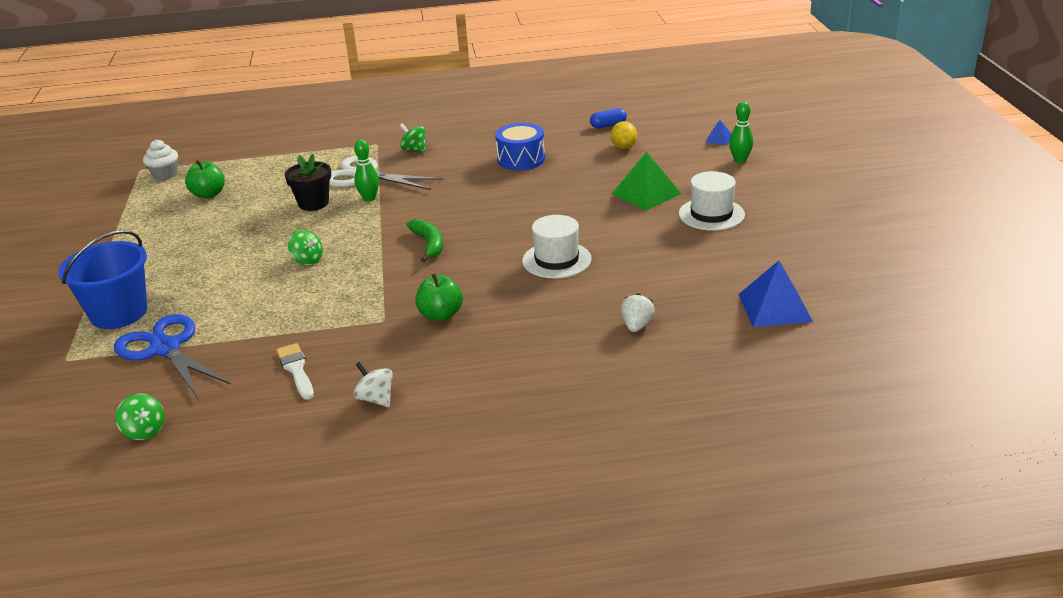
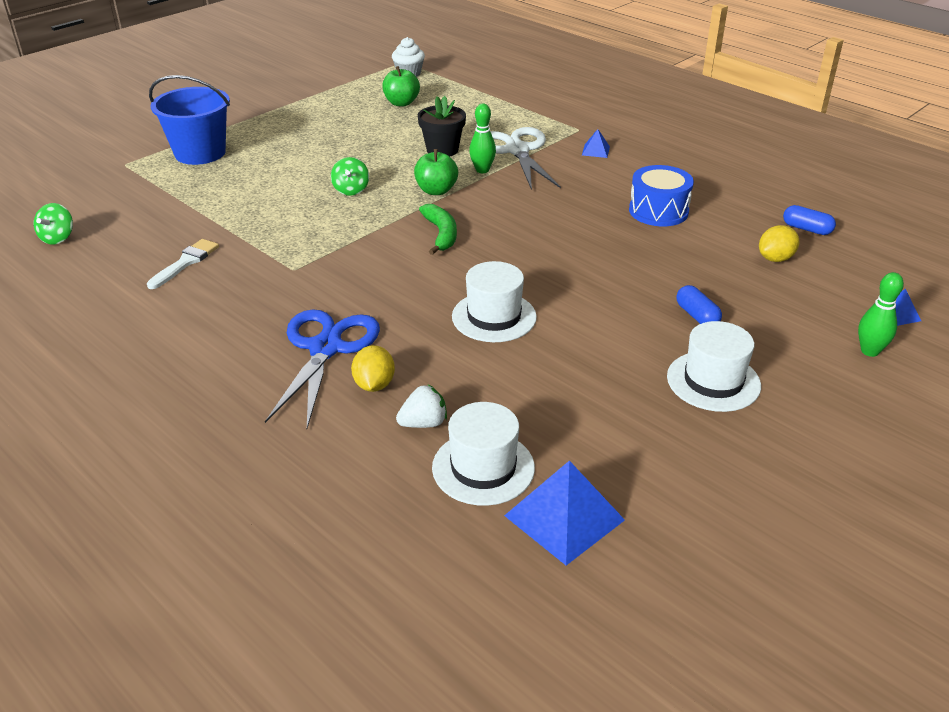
camera: 50 degrees right, 5 degrees up
blue scissors [114,314,231,398] -> blue scissors moved to [265,309,380,428]
white spinning top [353,361,393,407] -> none
green spinning top [400,124,426,152] -> blue pyramid [582,129,610,158]
green banana [407,219,443,262] -> green banana turned 45 degrees counterclockwise [419,204,457,255]
green apple [416,273,463,321] -> green apple moved to [414,149,458,195]
green pyramid [612,152,681,211] -> blue capsule [676,285,722,324]
none -> yellow lemon [351,345,395,392]
none -> white hat [432,402,535,506]

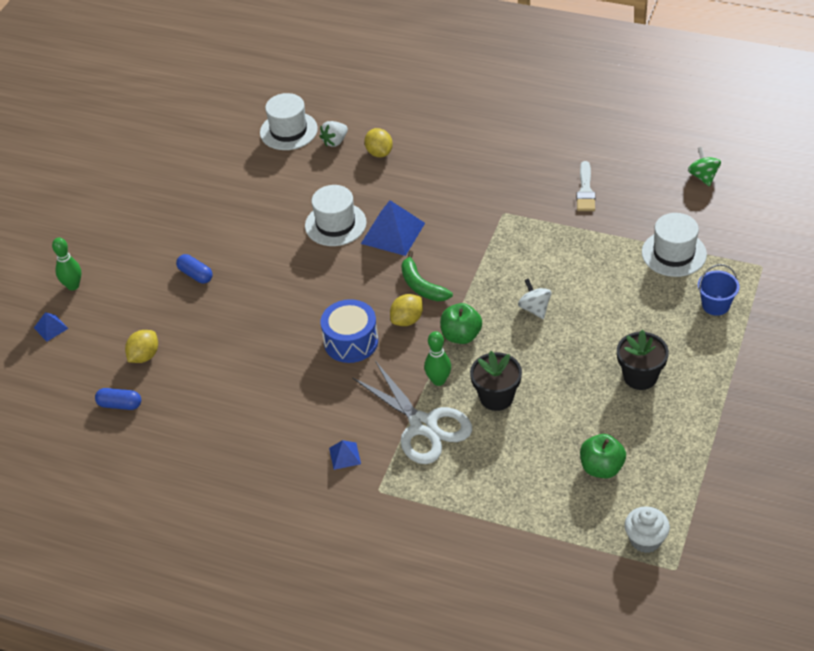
camera: 160 degrees right, 10 degrees up
blue bucket [149,75,230,165] -> blue bucket [698,264,740,316], size x0.53
blue scissors [265,309,380,428] -> none
green spinning top [331,157,369,196] -> white spinning top [518,278,551,319]
blue pyramid [504,460,625,565] -> blue pyramid moved to [361,200,425,256]
blue drum [629,165,694,226] -> blue drum moved to [321,299,378,363]
white hat [667,321,761,412] -> white hat moved to [642,213,707,277]
none -> yellow lemon [390,294,423,326]
none -> black flower pot [617,330,669,390]

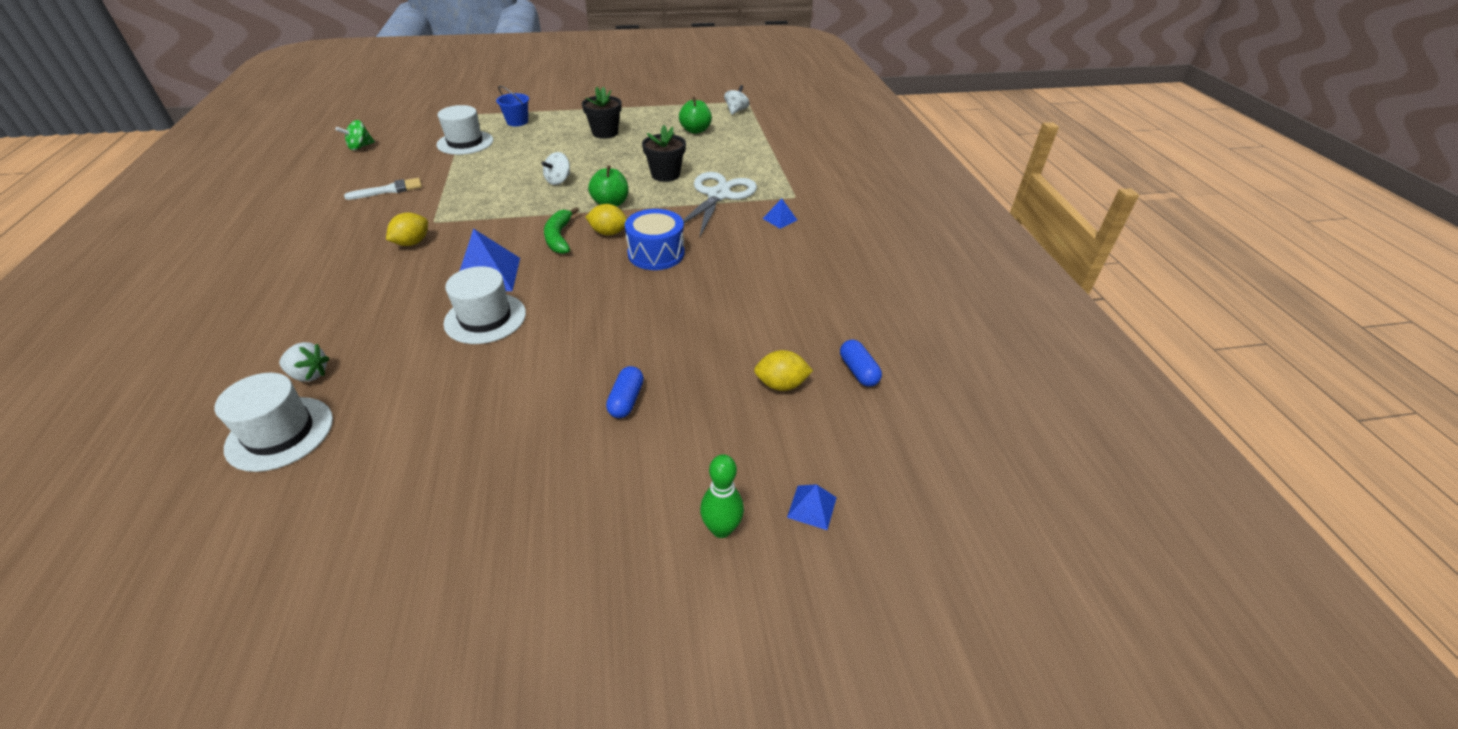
camera: 125 degrees left, 5 degrees down
yellow lemon [365,128,393,157] -> yellow lemon moved to [386,213,428,246]
green banana [401,251,453,301] -> green banana turned 150 degrees clockwise [544,207,579,254]
green bowling pin [424,331,451,386] -> none
white cupcake [624,506,670,553] -> white spinning top [724,85,750,115]

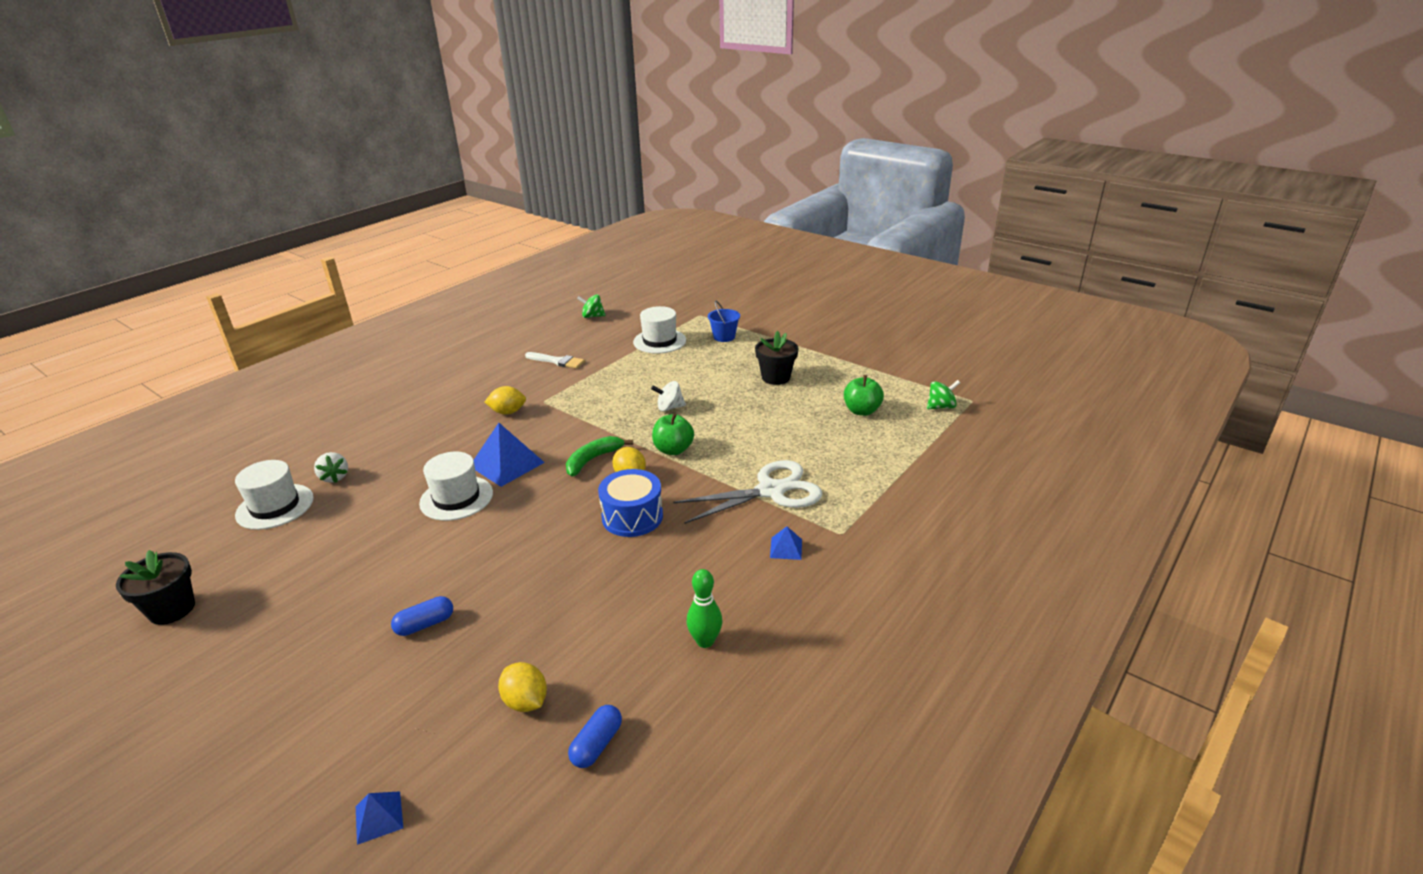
camera: 50 degrees right, 10 degrees down
black flower pot [642,125,686,182] -> black flower pot moved to [116,550,195,625]
green bowling pin [700,454,744,538] -> green bowling pin moved to [687,569,722,648]
white spinning top [724,85,750,115] -> green spinning top [927,380,960,409]

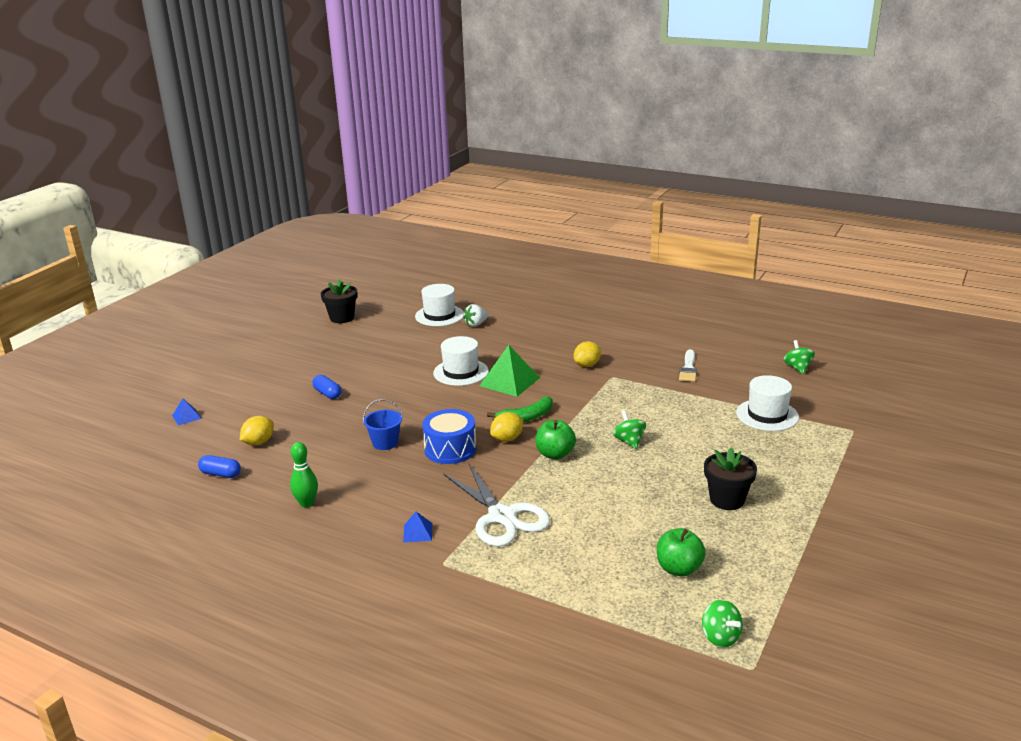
camera: 80 degrees right, 5 degrees down
blue pyramid [474,423,545,487] -> green pyramid [479,345,540,397]
yellow lemon [485,386,526,415] -> yellow lemon turned 60 degrees clockwise [574,341,601,367]
green banana [566,436,633,477] -> green banana turned 120 degrees clockwise [487,396,553,422]
white spinning top [651,381,686,411] -> green spinning top [613,410,646,449]
blue bucket [708,301,740,342] -> blue bucket moved to [363,399,403,450]

